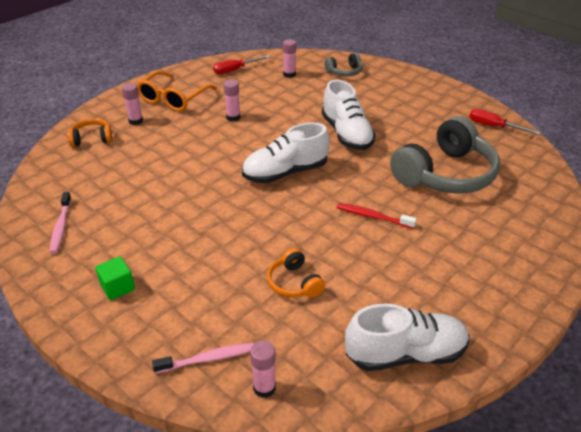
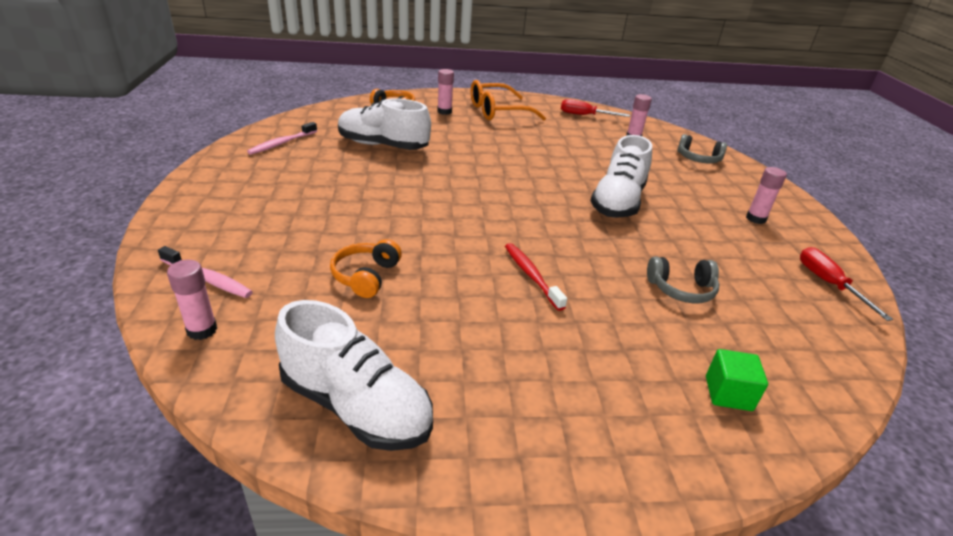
camera: 40 degrees right, 5 degrees down
green cube [95,256,135,300] -> green cube moved to [706,349,768,411]
pink glue stick [223,80,240,121] -> pink glue stick moved to [746,167,787,224]
white shoe [242,122,330,183] -> white shoe moved to [338,98,431,150]
grey headphones [390,116,500,194] -> grey headphones [647,256,720,304], size x0.46

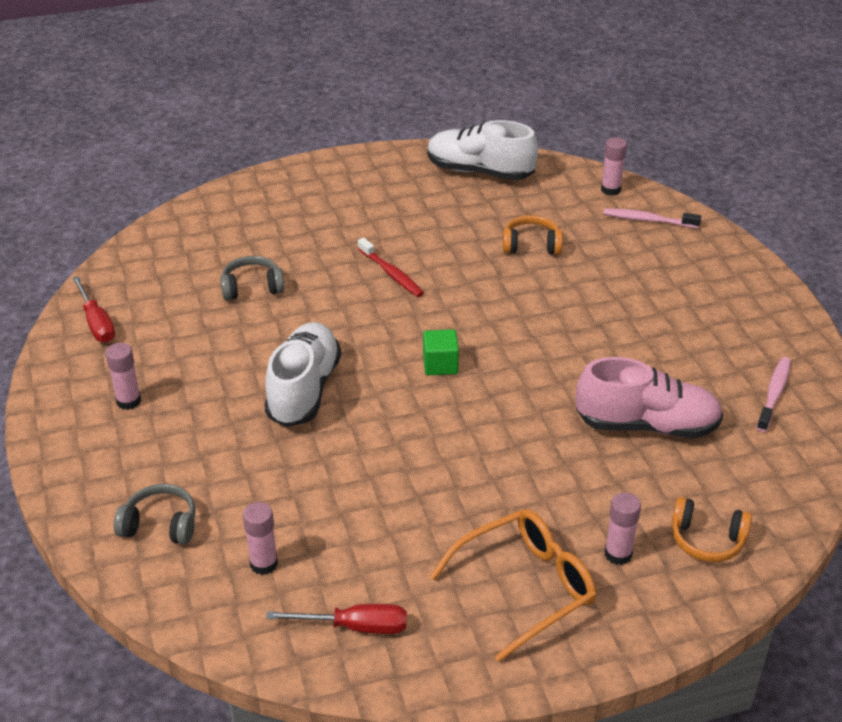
camera: 170 degrees right, 5 degrees up
orange headphones [330,239,402,298] -> orange headphones turned 90 degrees counterclockwise [503,215,563,255]
white shoe [338,98,431,150] -> pink shoe [576,357,723,438]
green cube [706,349,768,411] -> green cube moved to [423,329,459,375]

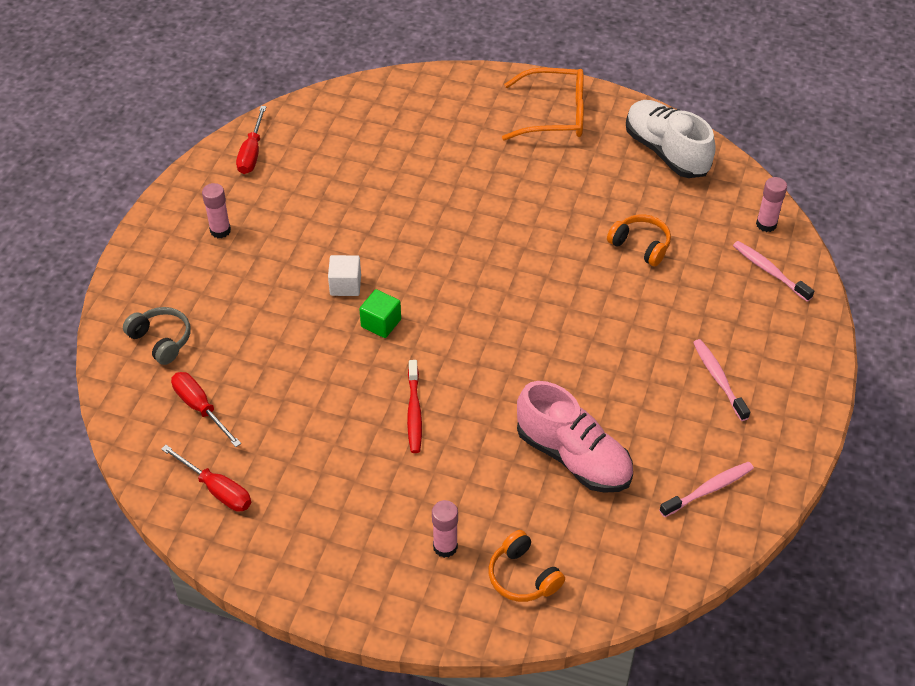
camera: 35 degrees right, 10 degrees up
grey headphones [220,256,284,300] -> none
pink glue stick [243,502,278,575] -> red screwdriver [171,372,241,447]
white shoe [264,322,341,427] -> white cube [328,255,361,296]
red toothbrush [358,238,424,297] -> red toothbrush moved to [407,360,422,453]
green cube [423,329,459,375] -> green cube moved to [359,289,401,338]
orange glasses [430,509,596,662] -> orange glasses moved to [502,68,584,141]
none -> pink toothbrush [693,339,750,421]

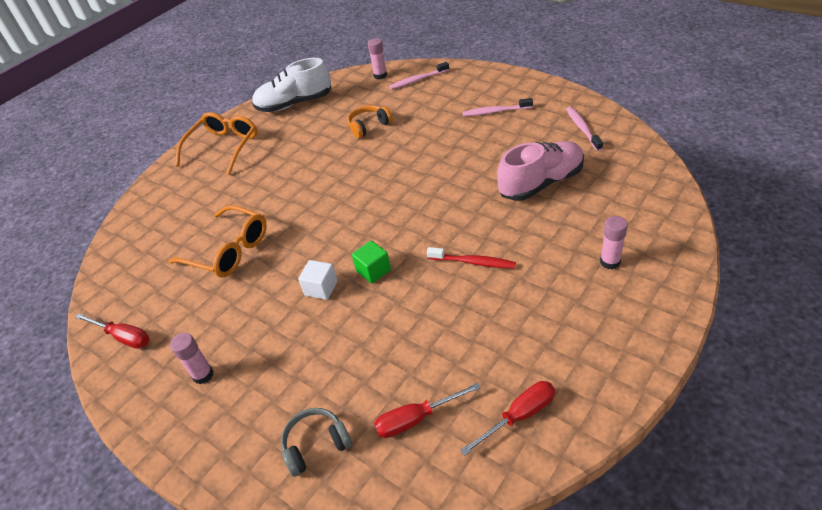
camera: 65 degrees left, 5 degrees down
orange headphones [489,530,565,602] -> none
none -> orange glasses [168,205,267,277]

